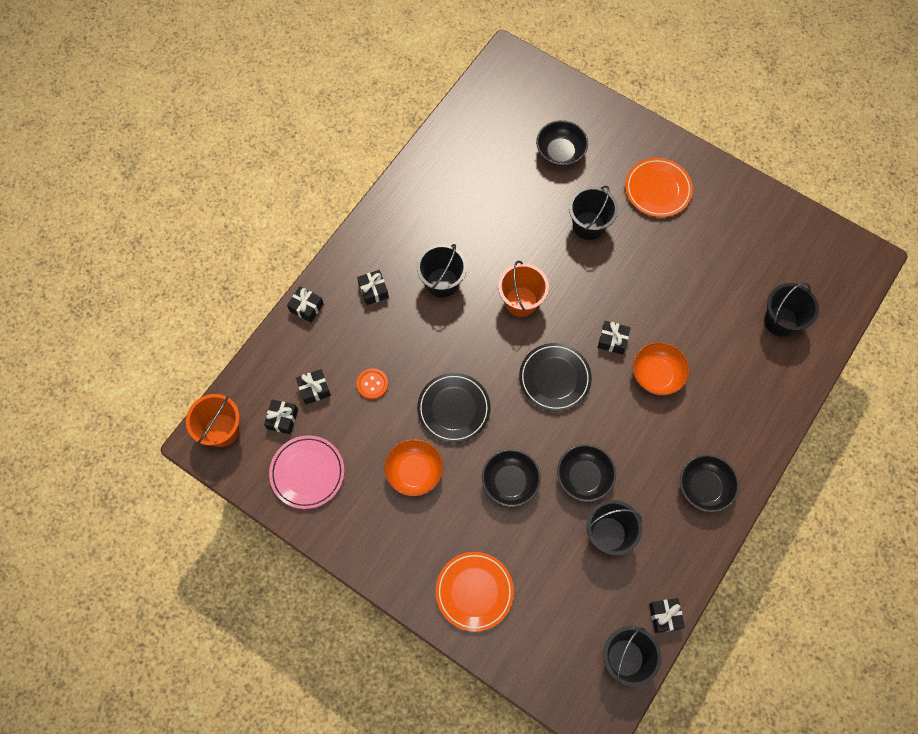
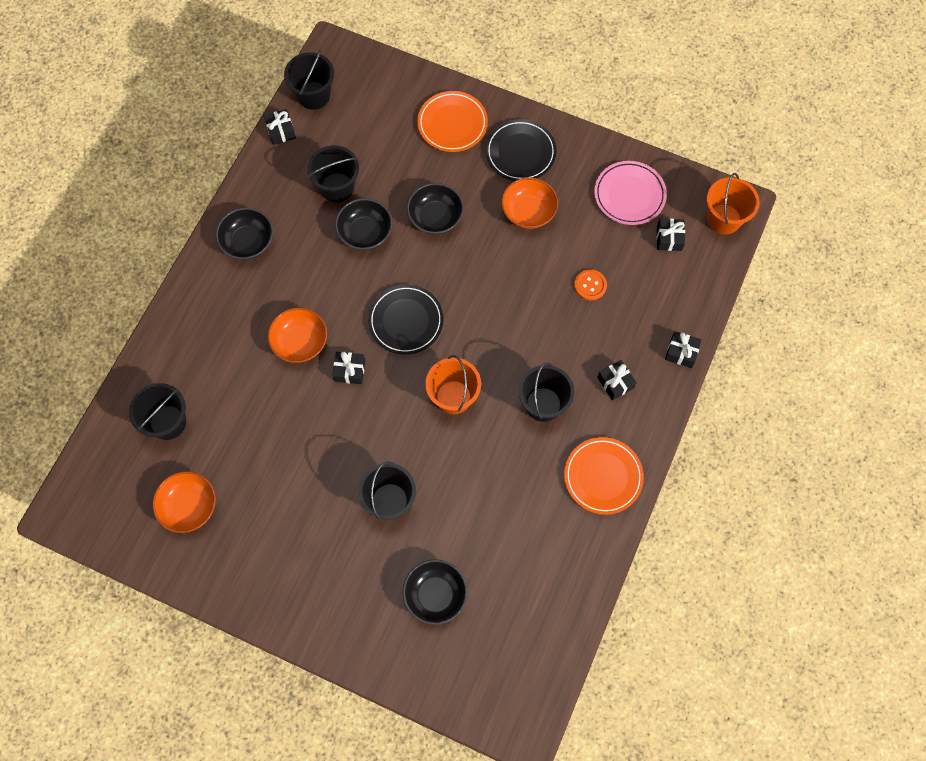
camera: 170 degrees right, 0 degrees up
black gift [296,369,331,404] -> none
black plate [417,373,491,443] -> black plate moved to [485,119,556,181]
orange plate [625,158,693,217] -> orange plate moved to [564,437,644,515]
none -> orange bowl [153,471,216,533]

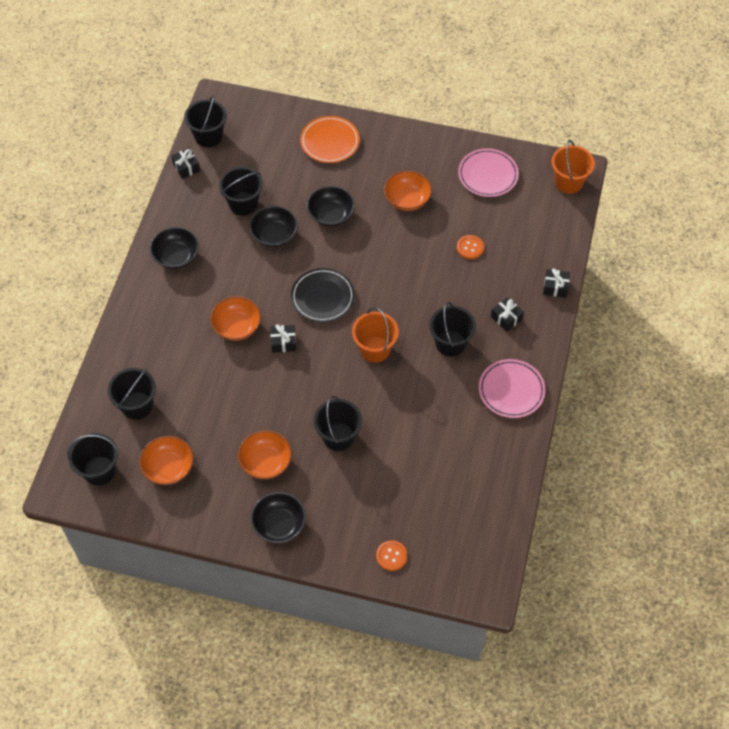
camera: 10 degrees left, 10 degrees down
black bowl [403,559,468,625] -> black bowl moved to [251,492,306,543]
black plate [485,119,556,181] -> none
orange plate [564,437,644,515] -> pink plate [479,359,546,418]
black gift [657,219,685,251] -> none
none -> black bucket [67,433,119,486]
none -> orange bowl [238,431,292,479]
none -> orange button [376,540,407,571]

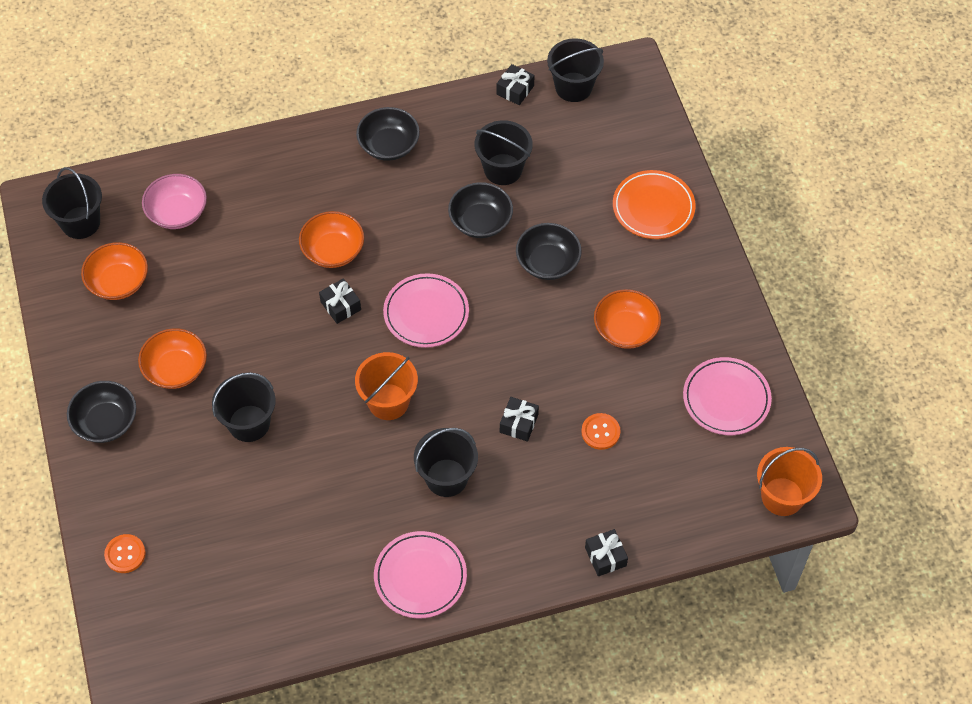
camera: 60 degrees right, 0 degrees up
black bucket [108,368,156,420] -> pink bowl [142,174,207,229]
black plate [291,268,355,322] -> pink plate [383,273,469,348]
black gift [491,297,524,332] -> black gift moved to [500,397,539,442]

